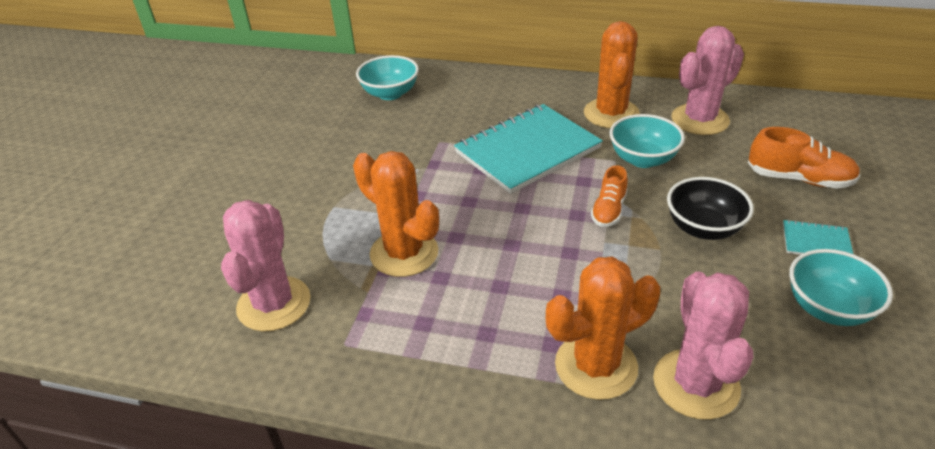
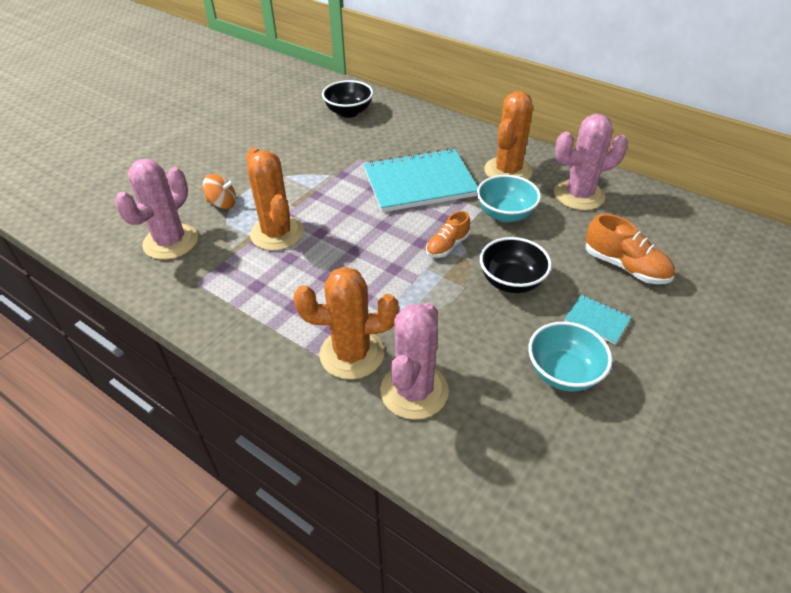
camera: 20 degrees right, 5 degrees up
turquoise bowl [356,55,419,100] -> black bowl [322,80,373,118]
none -> orange spinning top [203,174,236,209]

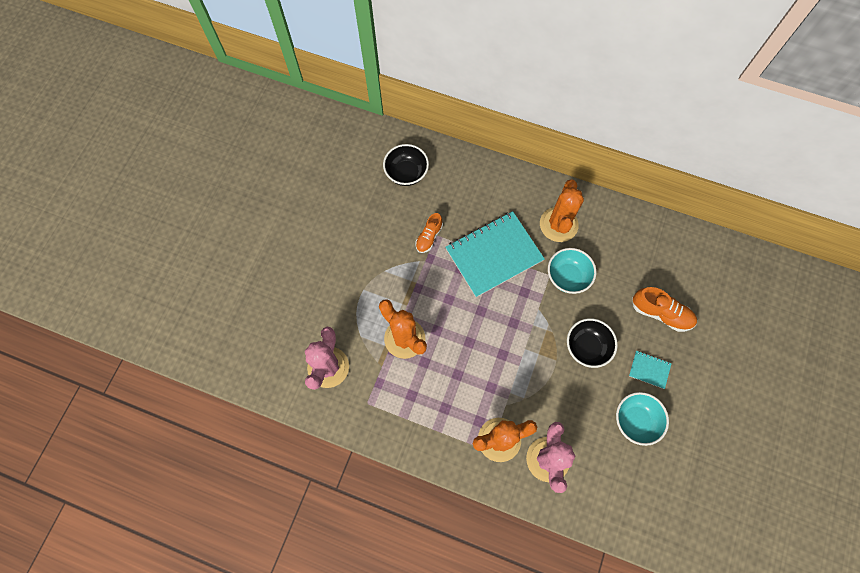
camera: 15 degrees left, 25 degrees up
orange spinning top [203,174,236,209] -> none
orange shoe [426,211,470,258] -> orange shoe moved to [416,213,443,253]
pink cactus [554,114,628,211] -> none

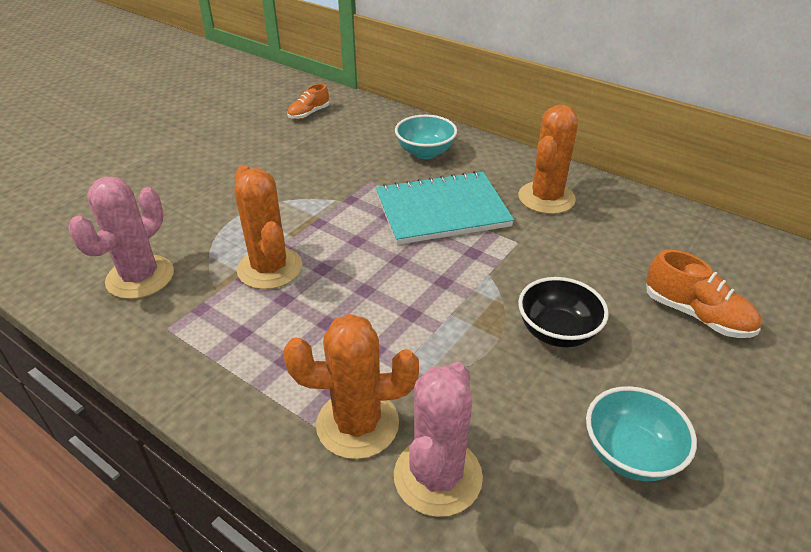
camera: 15 degrees right, 30 degrees down
black bowl [383,144,429,186] -> none
orange shoe [416,213,443,253] -> orange shoe moved to [287,84,329,119]
turquoise bowl [548,248,596,294] -> turquoise bowl moved to [395,115,457,159]
turquoise notebook [629,351,672,389] -> none

